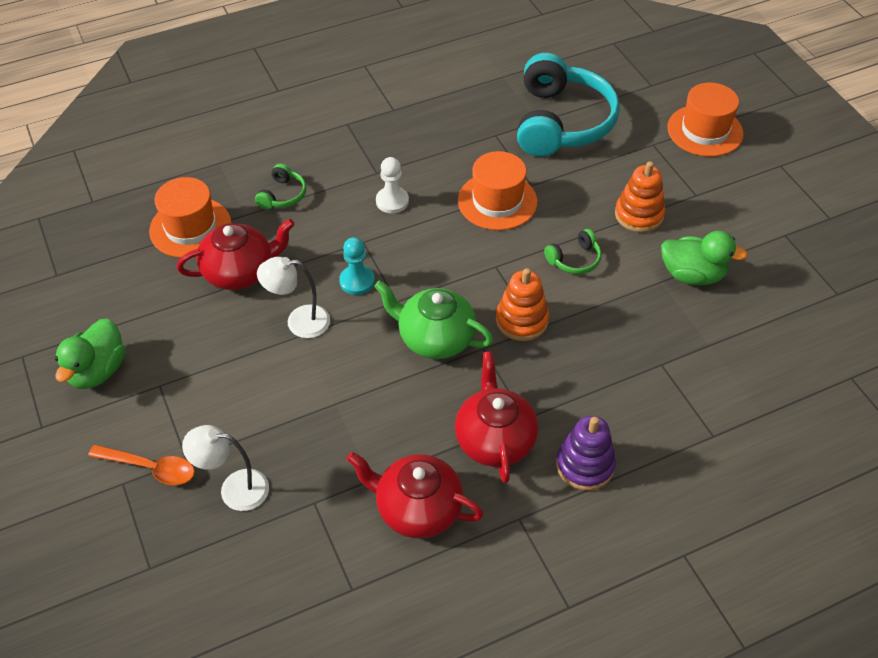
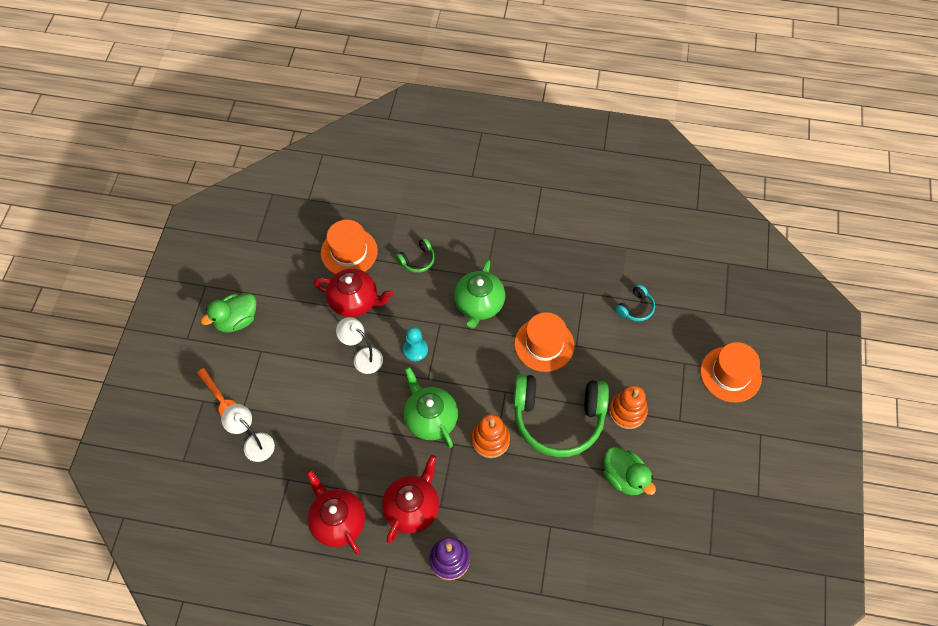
camera: 35 degrees right, 10 degrees up
white pawn [376,157,409,213] -> green teapot [454,259,506,329]
turquoise headphones [517,53,620,157] -> turquoise headphones [615,284,655,321], size x0.42
green headphones [544,229,602,274] -> green headphones [513,374,609,457], size x2.38

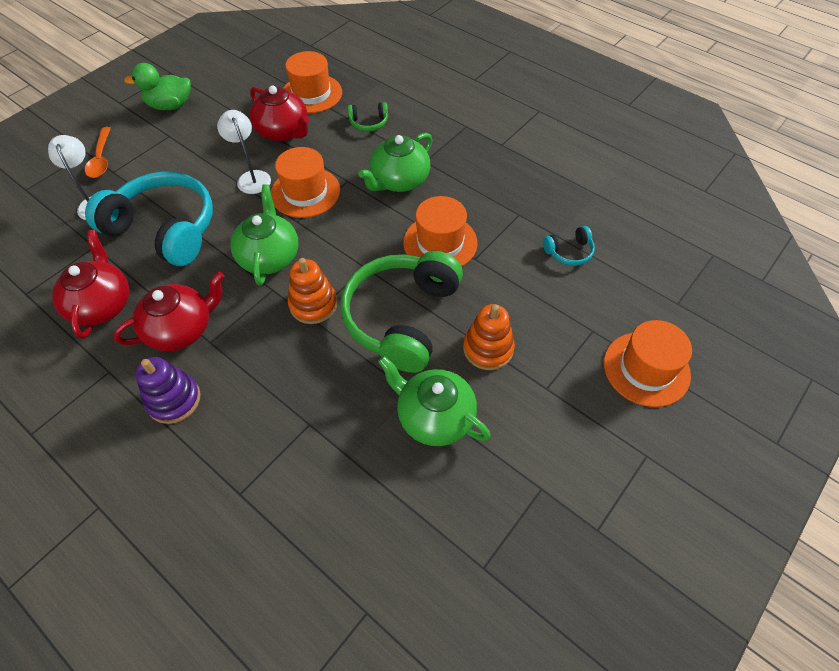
camera: 30 degrees right, 5 degrees down
turquoise pawn [403,327,428,361] -> orange hat [271,147,340,218]
green headphones [513,374,609,457] -> green headphones turned 75 degrees clockwise [341,251,463,373]
green duck [603,447,656,495] -> green teapot [378,356,491,446]
none -> turquoise headphones [85,171,213,266]

